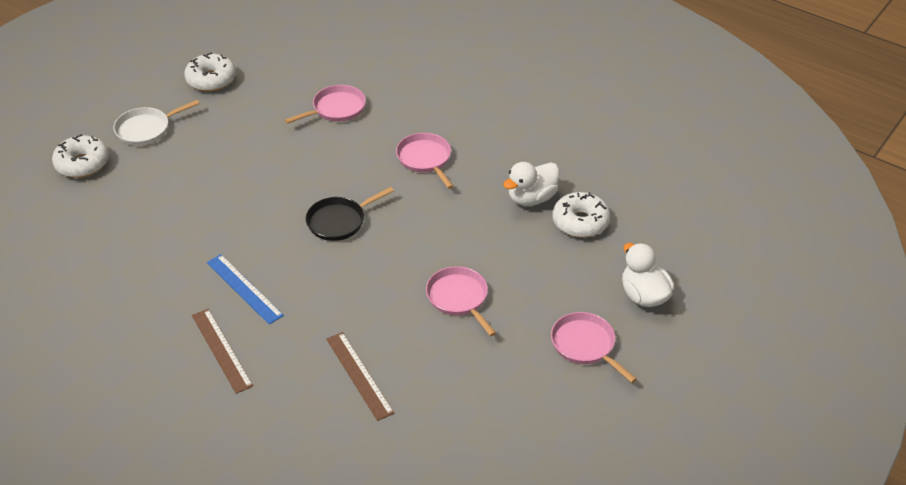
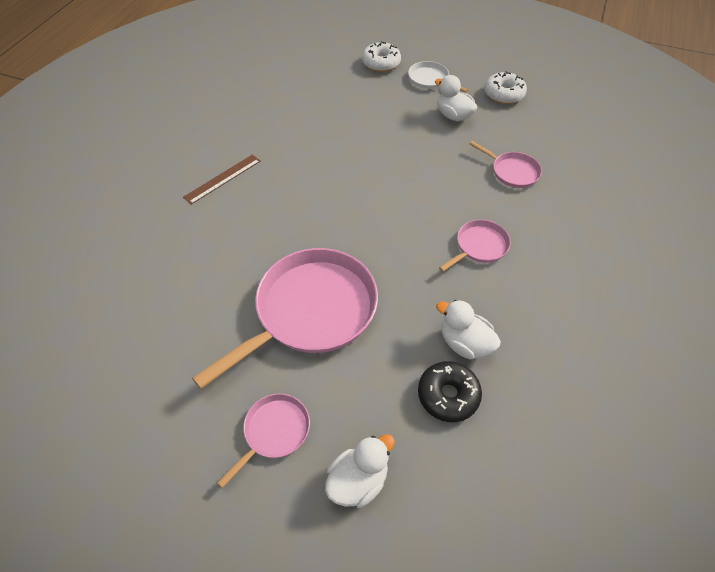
camera: 75 degrees right, 10 degrees up
blue ruler [207,254,284,324] -> none
black pan [306,187,394,241] -> none
brown ruler [326,332,394,421] -> none
pink pan [426,266,496,336] -> pink pan [192,248,378,389], size x2.10
white donut [552,192,610,238] -> black donut [418,361,482,422]
none -> white duck [435,75,477,121]

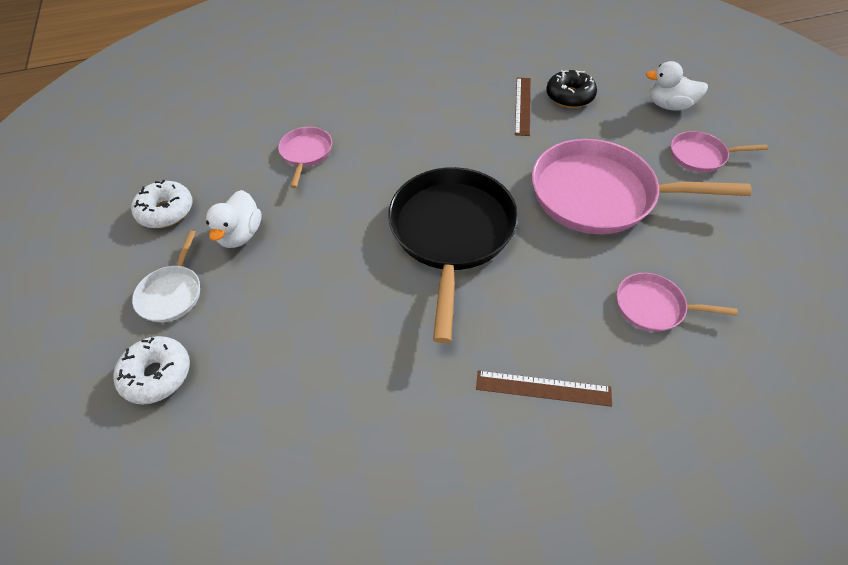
camera: 125 degrees left, 0 degrees up
white duck [436,300,501,359] -> brown ruler [515,78,531,136]
pink pan [439,220,511,272] -> pink pan moved to [617,273,738,332]
none -> black pan [388,167,518,343]

